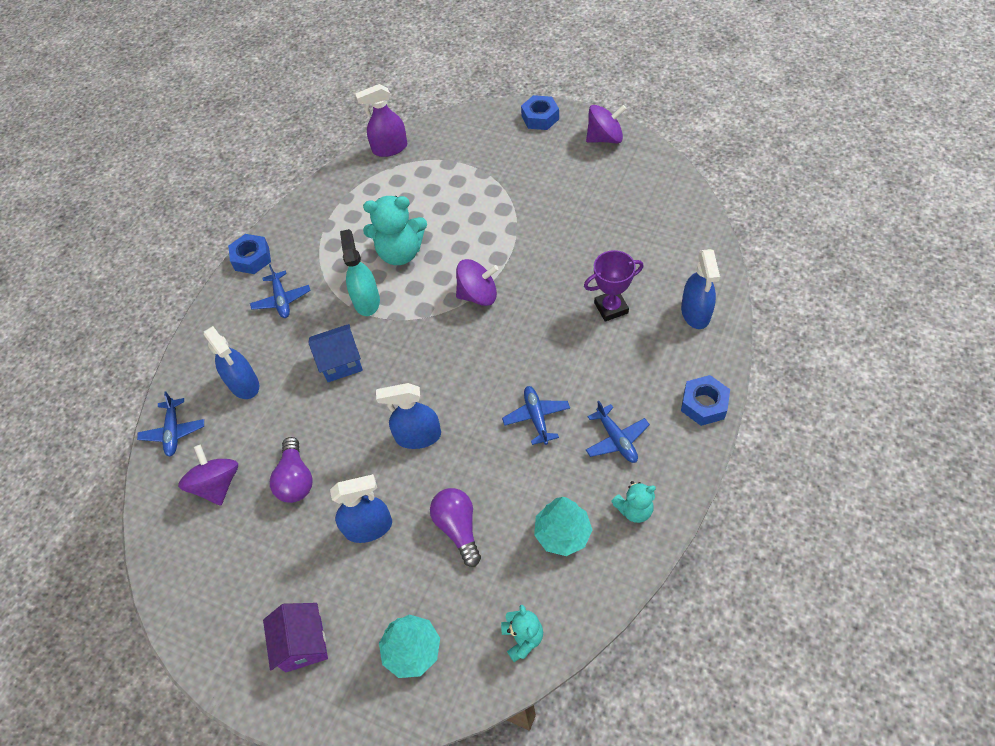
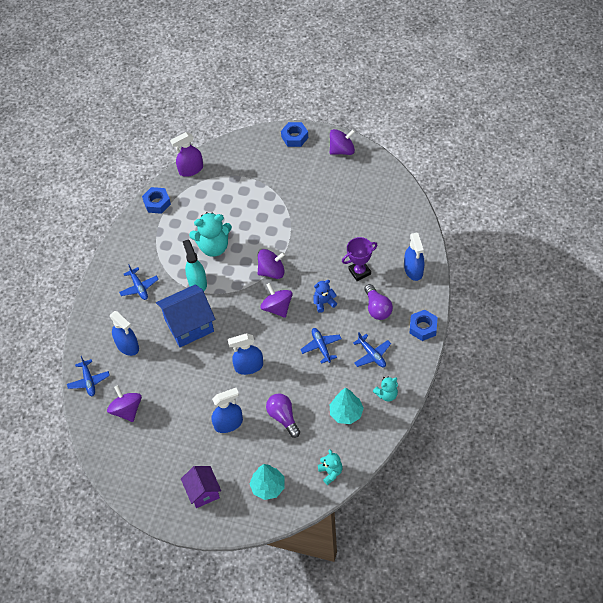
camera: 10 degrees left, 0 degrees up
blue nut [228,234,271,274] -> blue nut moved to [142,187,171,214]
purple light bulb [270,437,312,503] -> purple light bulb moved to [364,284,393,320]
blue house [308,324,363,382] -> blue house [156,284,215,347], size x1.60
none -> purple spinning top [261,283,293,318]
none -> blue teddy bear [313,280,337,313]

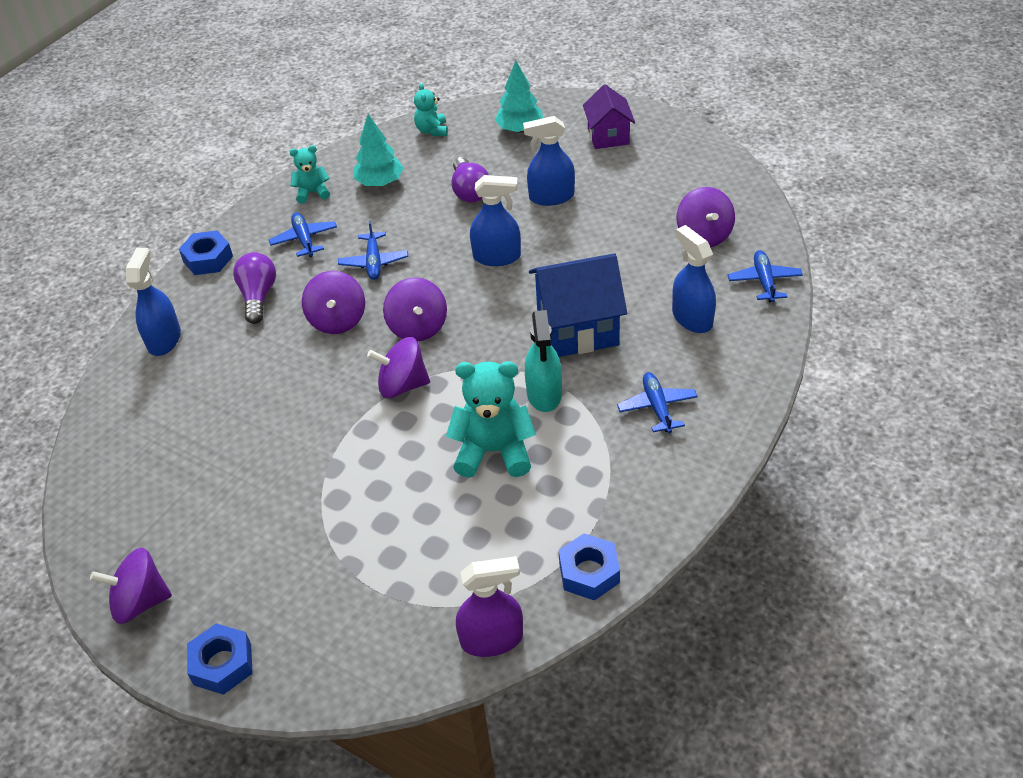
camera: 165 degrees left, 10 degrees down
blue teddy bear [313,280,337,313] -> purple spinning top [302,271,365,334]
purple trophy [342,237,378,281] -> none

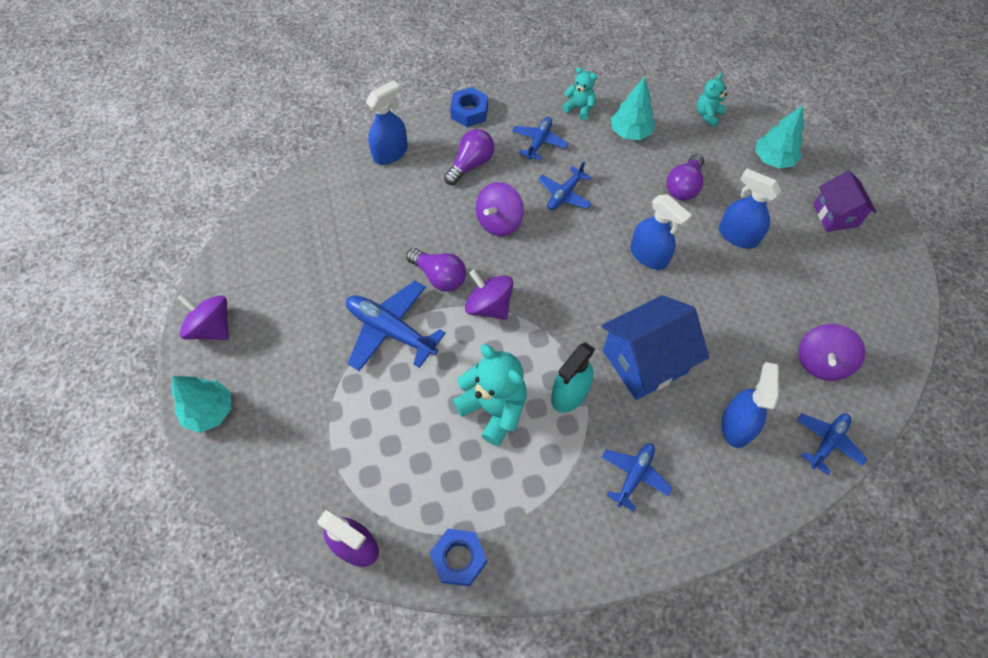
camera: 40 degrees right, 15 degrees up
blue nut [187,623,253,695] -> turquoise tree [172,376,231,433]
purple spinning top [383,277,447,342] -> none
blue house [529,253,627,357] -> blue house turned 60 degrees counterclockwise [601,295,709,400]
purple house [583,84,635,149] -> purple house turned 45 degrees counterclockwise [813,170,877,232]
none -> blue plane [346,281,446,371]
none -> purple light bulb [406,248,466,292]

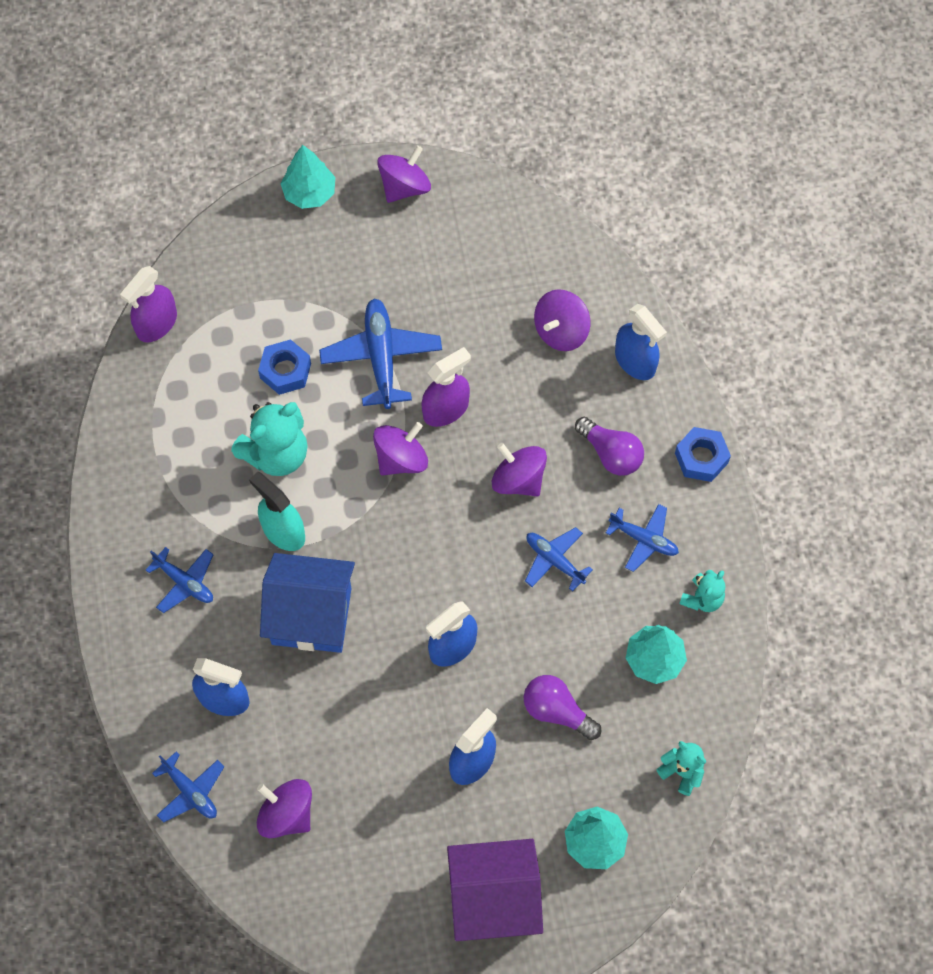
camera: 95 degrees right, 5 degrees up
blue plane [346,281,446,371] -> blue plane turned 45 degrees counterclockwise [319,298,442,409]
purple light bulb [406,248,466,292] -> purple spray bottle [421,347,471,427]
blue nut [430,529,487,587] -> blue nut moved to [258,339,311,395]
blue house [601,295,709,400] -> blue house turned 60 degrees counterclockwise [260,553,355,653]
purple house [813,170,877,232] -> purple house [447,839,543,941], size x1.60
none -> purple spinning top [534,289,590,351]

